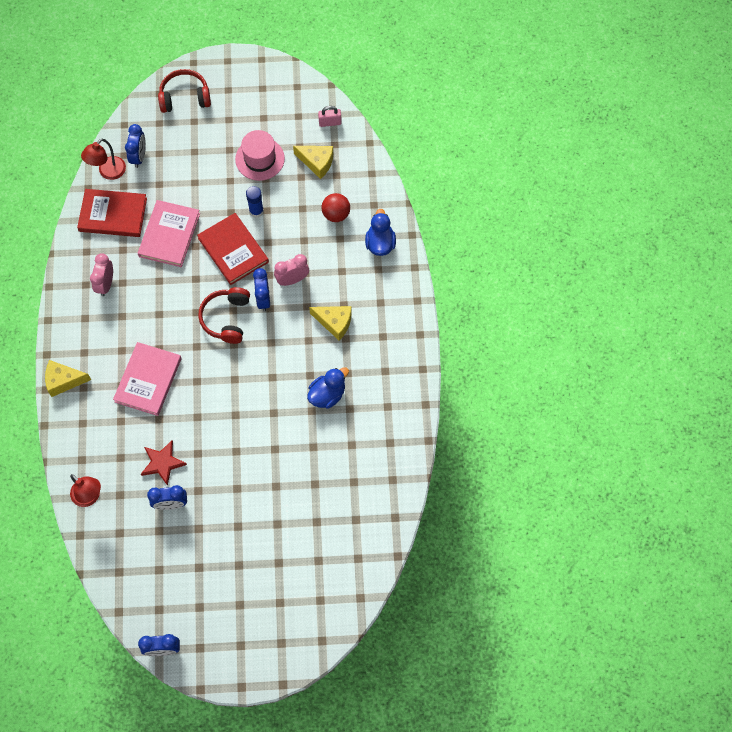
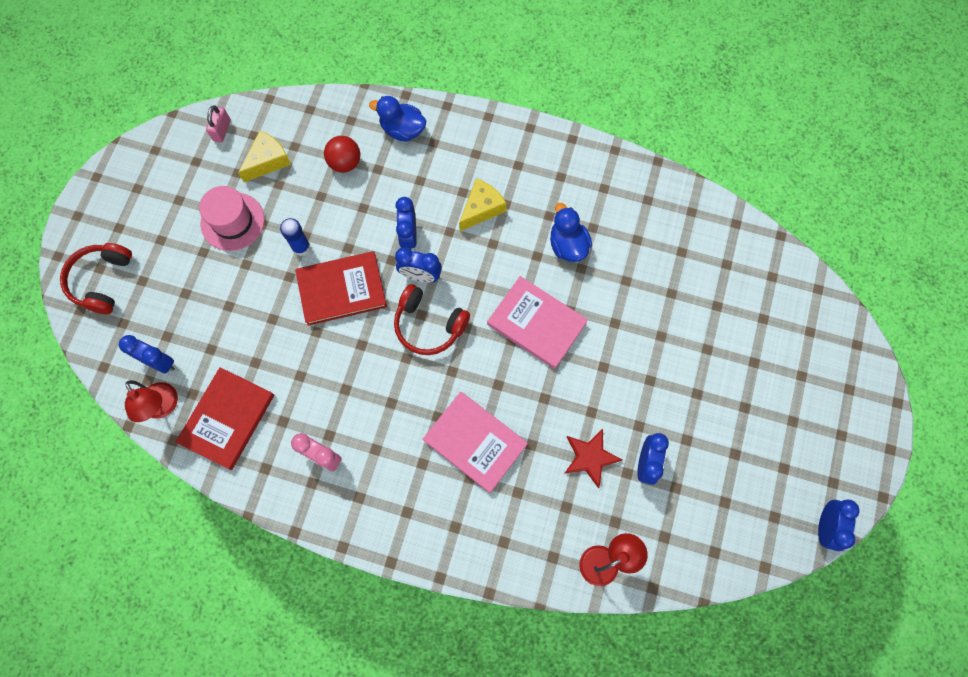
camera: 70 degrees left, 5 degrees up
yellow cheese [45,360,91,397] -> none
pink book [138,200,200,267] -> pink book moved to [487,276,588,369]
pink clock [274,254,309,286] -> blue clock [395,197,417,250]

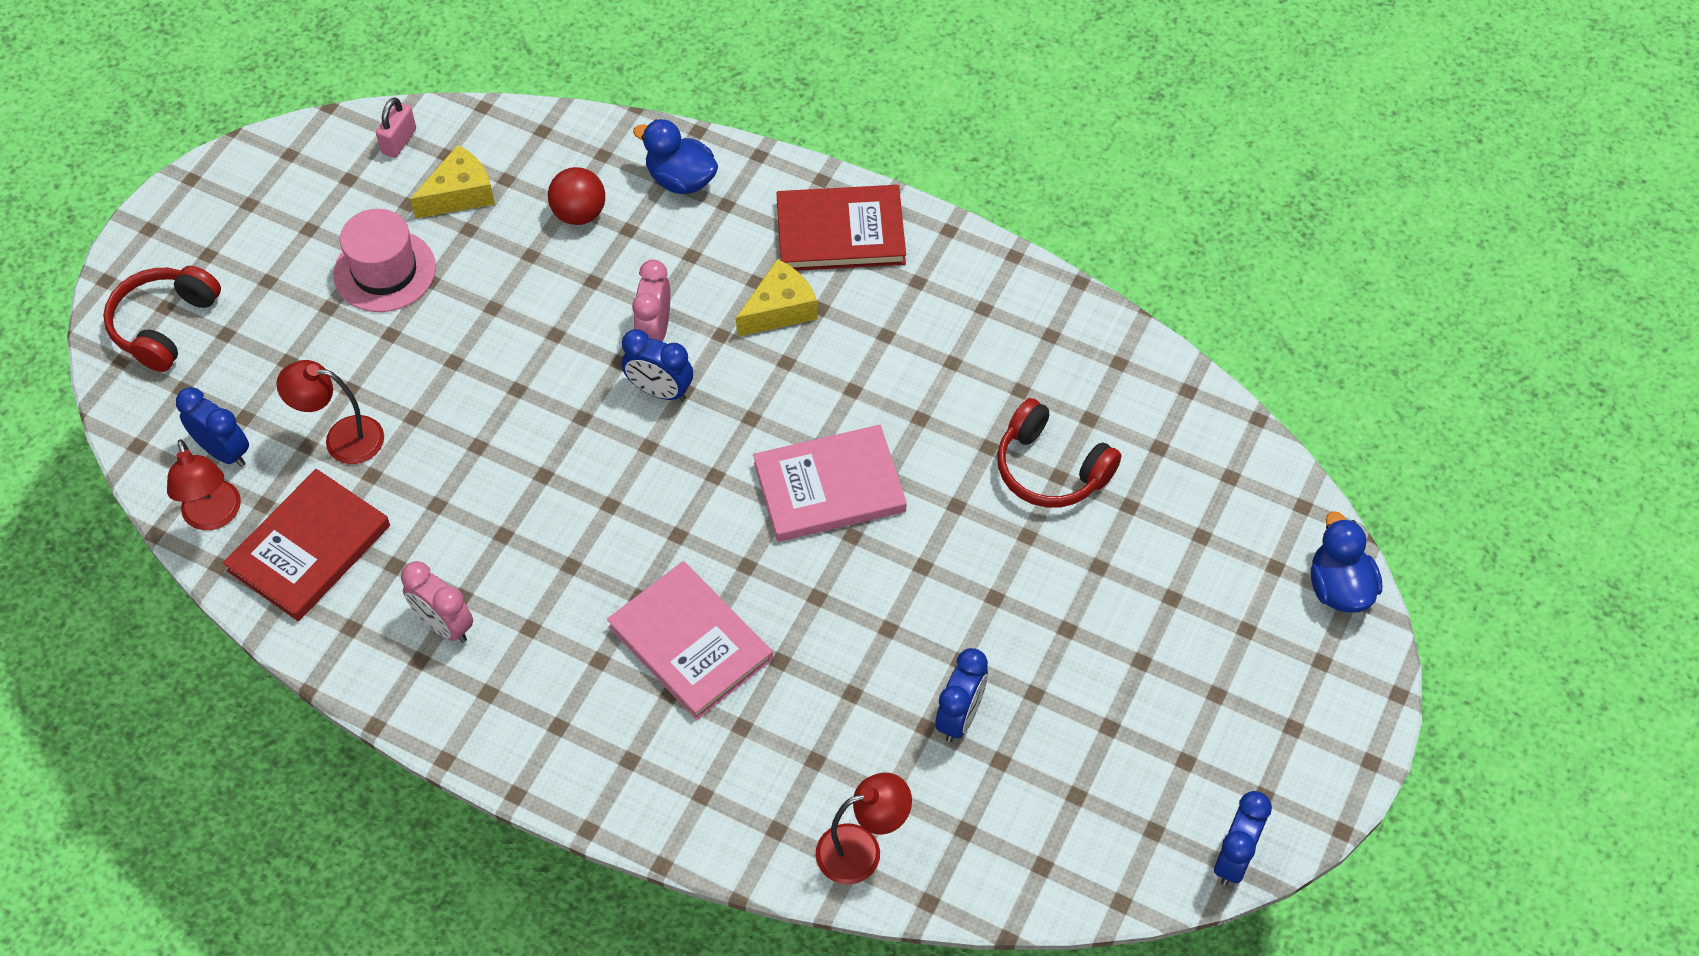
camera: 10 degrees right, 15 degrees down
blue glue stick [280,218,310,256] -> none
red book [295,251,387,326] -> red book moved to [777,185,906,271]
red headphones [394,284,470,355] -> red headphones moved to [997,398,1121,508]
blue clock [395,197,417,250] -> pink clock [632,259,670,342]
pink book [487,276,588,369] -> pink book turned 60 degrees counterclockwise [753,425,907,542]
blue duck [550,203,592,262] -> blue duck moved to [1311,511,1382,613]
red star [564,428,622,489] -> none
none -> red lamp [276,360,384,464]

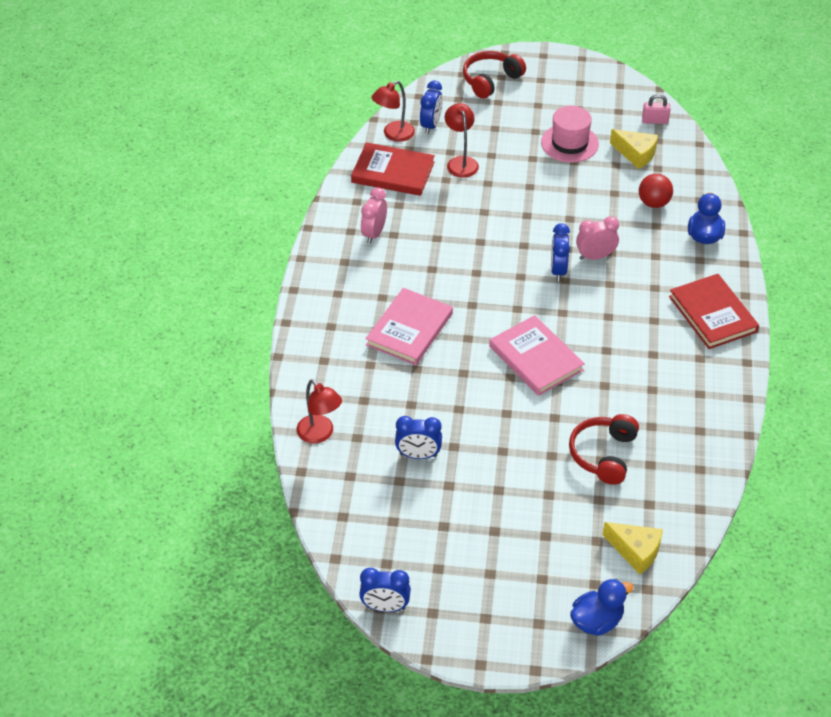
camera: 70 degrees right, 10 degrees down
red headphones [103,266,221,372] -> red headphones turned 45 degrees counterclockwise [463,51,526,99]
yellow cheese [736,259,818,337] -> yellow cheese moved to [603,522,663,574]

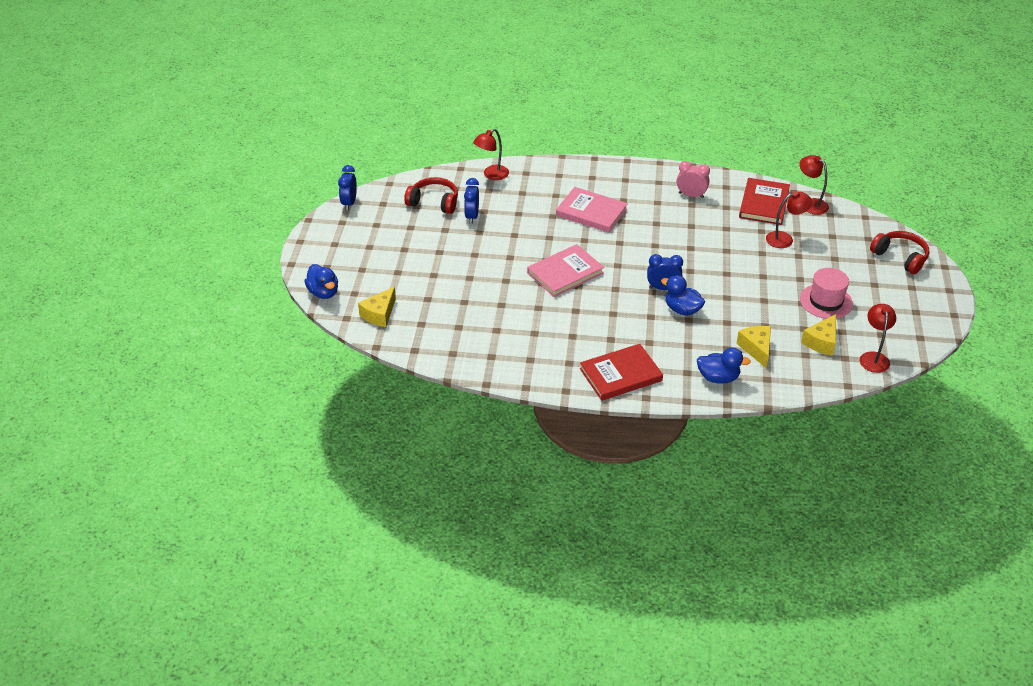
camera: 90 degrees right, 5 degrees down
blue clock [420,81,443,134] -> none
red headphones [569,414,639,485] -> red headphones moved to [404,177,458,214]
pink clock [576,216,619,260] -> blue duck [661,275,705,316]
red ball [639,174,673,208] -> yellow cheese [736,326,771,368]
pink padlock [642,94,670,124] -> red lamp [860,304,896,373]

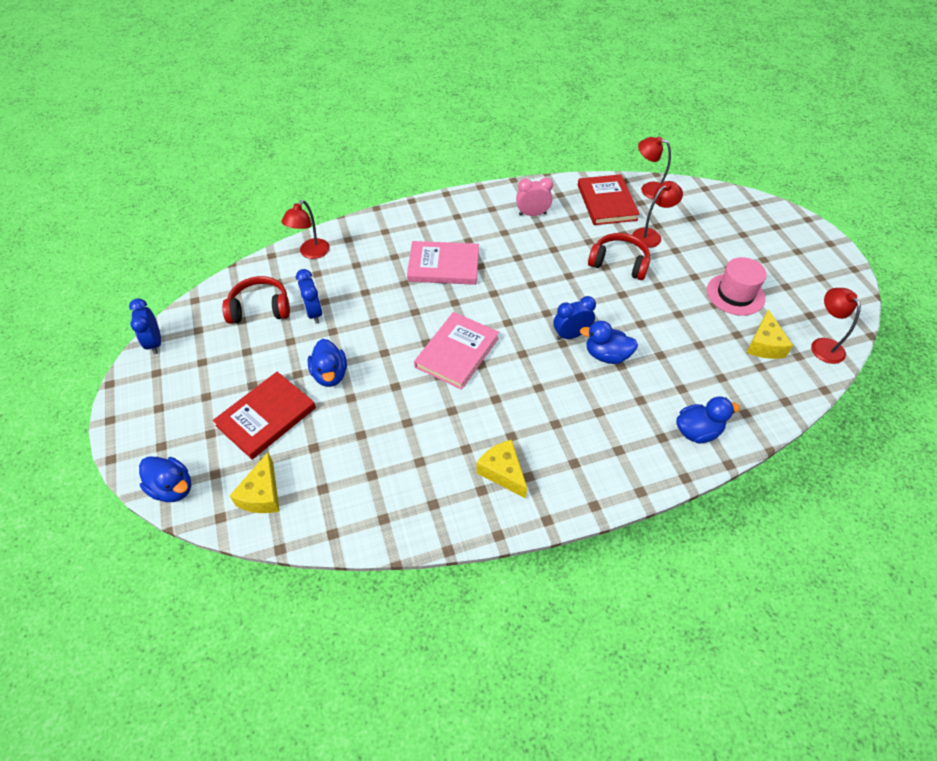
camera: 25 degrees left, 10 degrees up
red book [580,344,663,401] -> red book moved to [213,372,316,460]
yellow cheese [736,326,771,368] -> yellow cheese moved to [476,440,527,499]
red headphones [870,231,930,274] -> red headphones moved to [588,233,650,280]
none -> blue duck [307,339,347,387]

